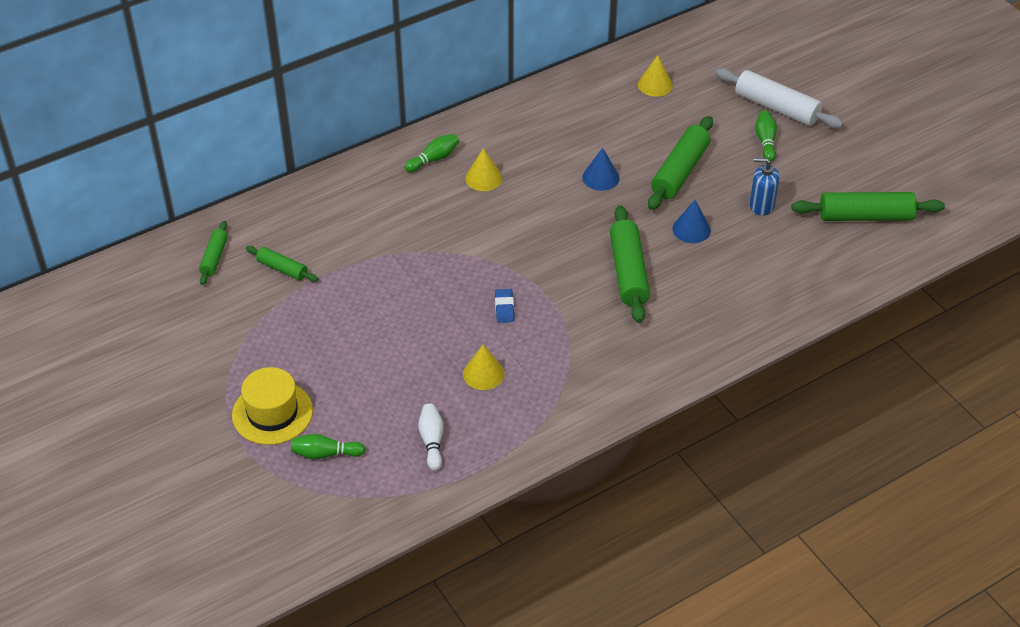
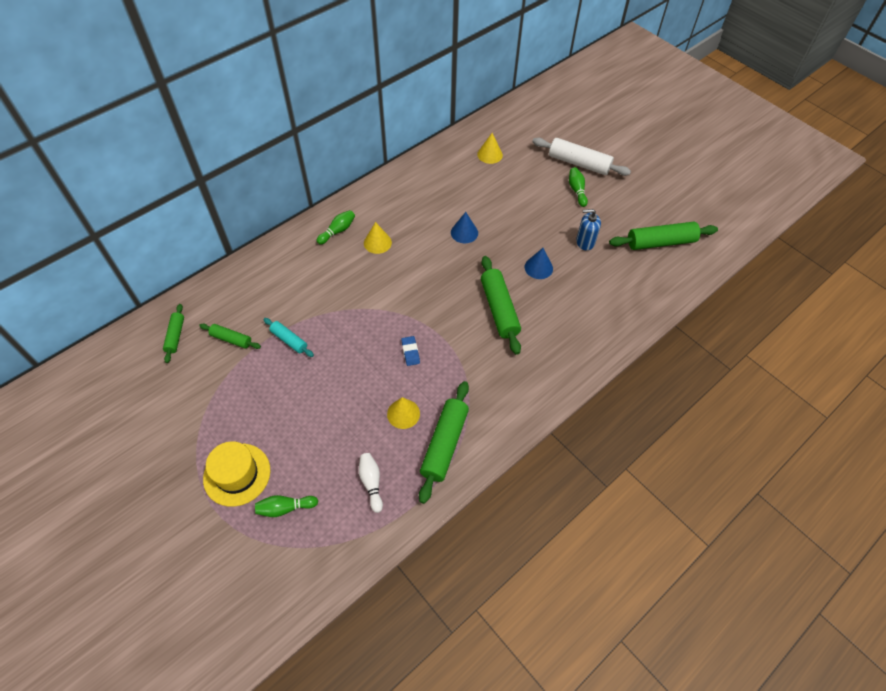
camera: 10 degrees left, 10 degrees up
green rolling pin [648,116,713,210] -> green rolling pin moved to [419,381,469,504]
none -> turquoise rolling pin [263,318,314,357]

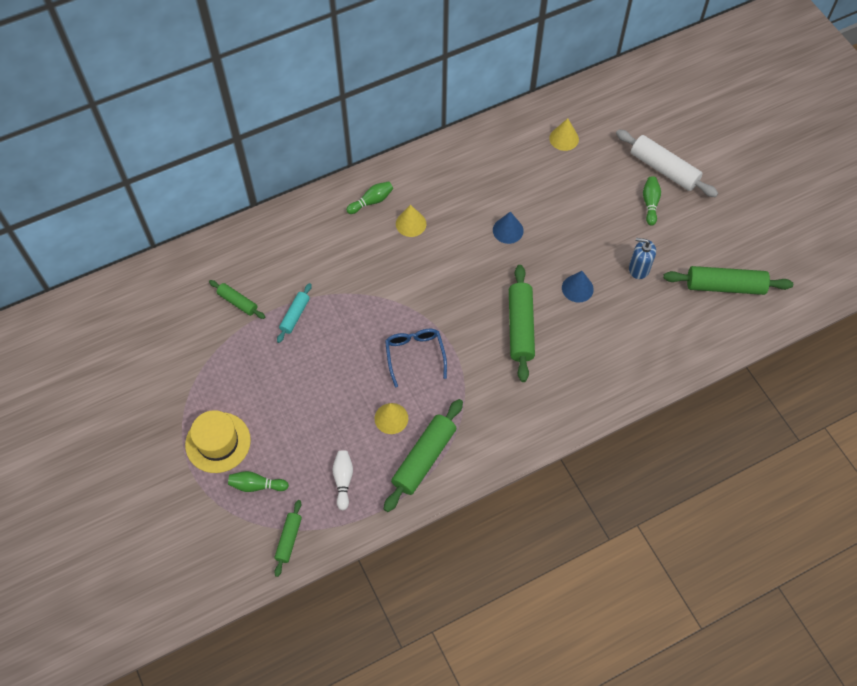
camera: 15 degrees right, 5 degrees up
green rolling pin [163,304,184,363] -> green rolling pin moved to [274,500,302,577]
turquoise rolling pin [263,318,314,357] -> turquoise rolling pin turned 60 degrees clockwise [277,283,312,343]
blue eraser [401,336,420,366] -> blue glasses [385,329,447,388]

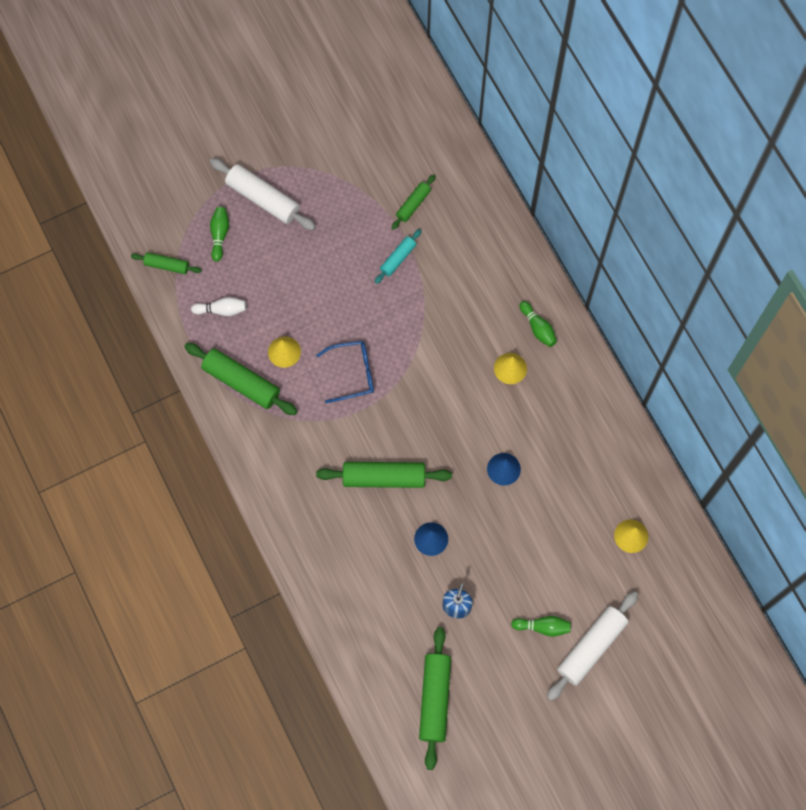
camera: 90 degrees right, 10 degrees up
yellow hat [185,410,251,473] -> white rolling pin [210,158,316,230]
turquoise rolling pin [277,283,312,343] -> turquoise rolling pin turned 75 degrees counterclockwise [375,229,421,284]

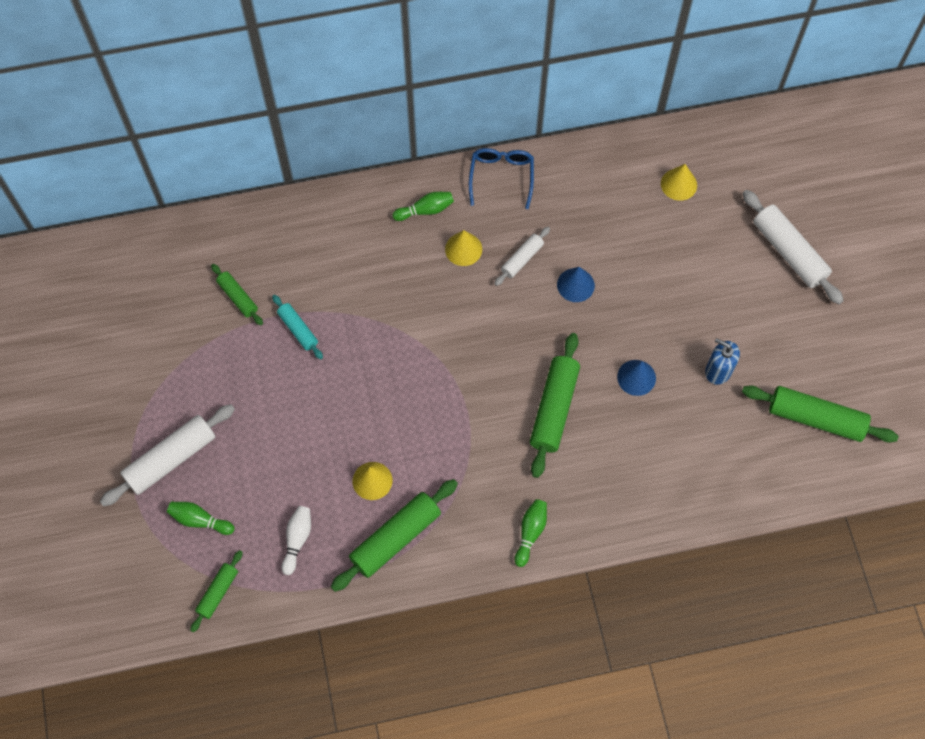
camera: 75 degrees left, 5 degrees down
blue glasses [316,341,374,403] -> blue glasses moved to [469,148,534,209]
green bowling pin [511,616,571,637] -> green bowling pin moved to [515,499,547,567]
none -> white rolling pin [494,227,550,286]

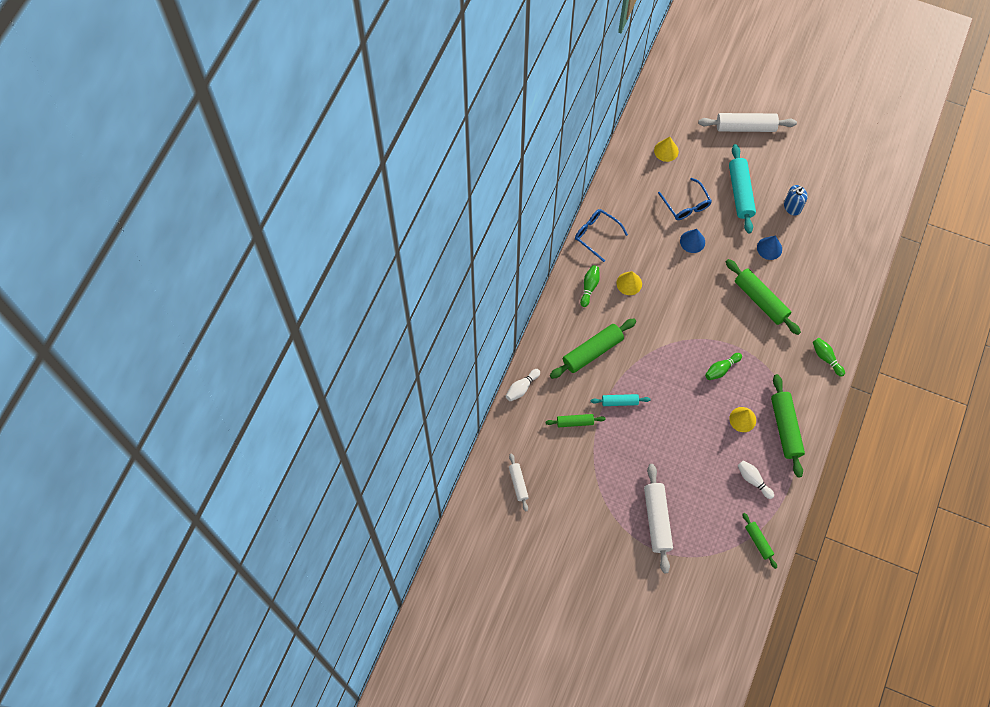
camera: 55 degrees left, 0 degrees up
green bowling pin [167,502,234,535] -> green bowling pin moved to [705,353,742,380]
white rolling pin [494,227,550,286] -> white rolling pin moved to [509,453,529,512]
green rolling pin [742,385,898,443] -> green rolling pin moved to [550,318,636,379]
none -> white bowling pin [506,369,540,401]
none -> blue glasses [658,178,712,220]
none -> turquoise rolling pin [729,144,756,234]

